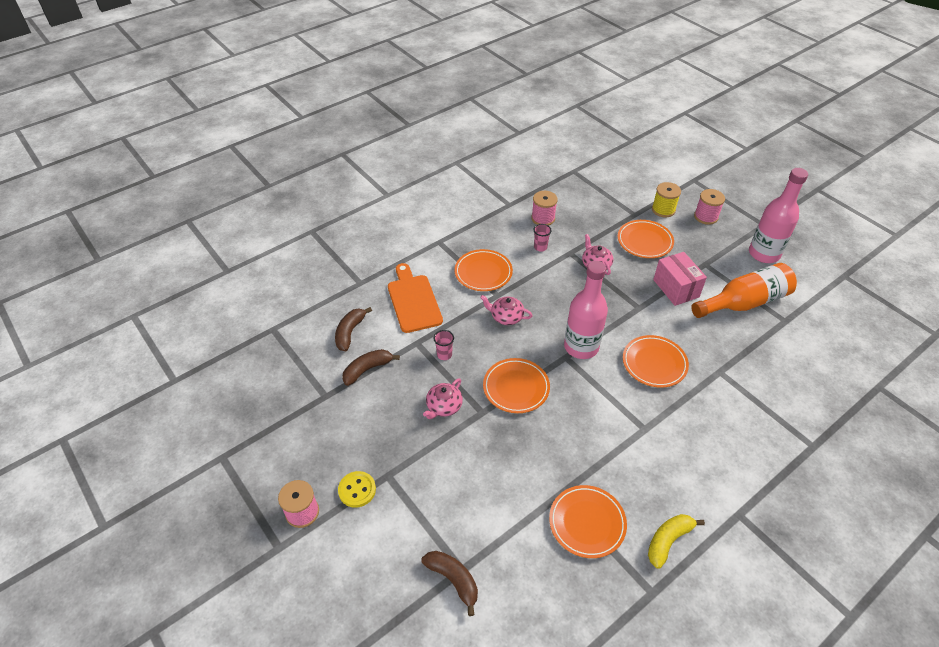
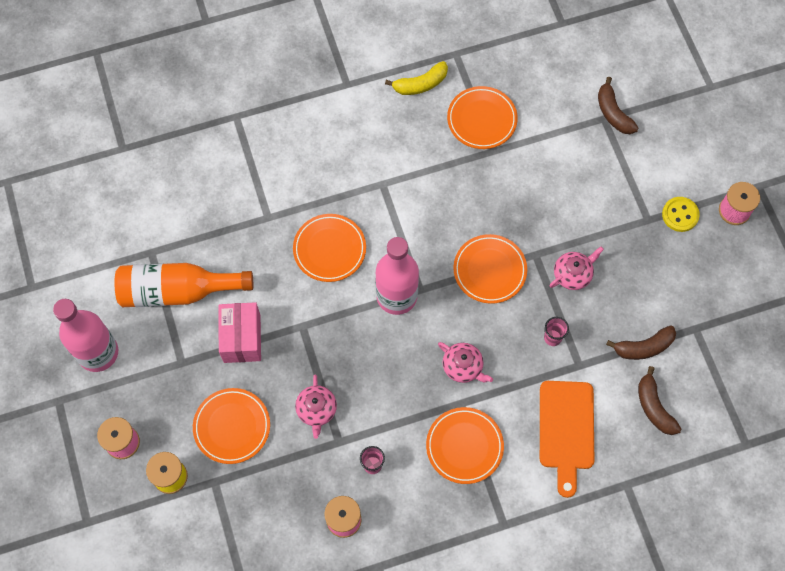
camera: 160 degrees left, 20 degrees up
brown banana [335,307,372,351] -> brown banana turned 120 degrees clockwise [638,366,681,435]

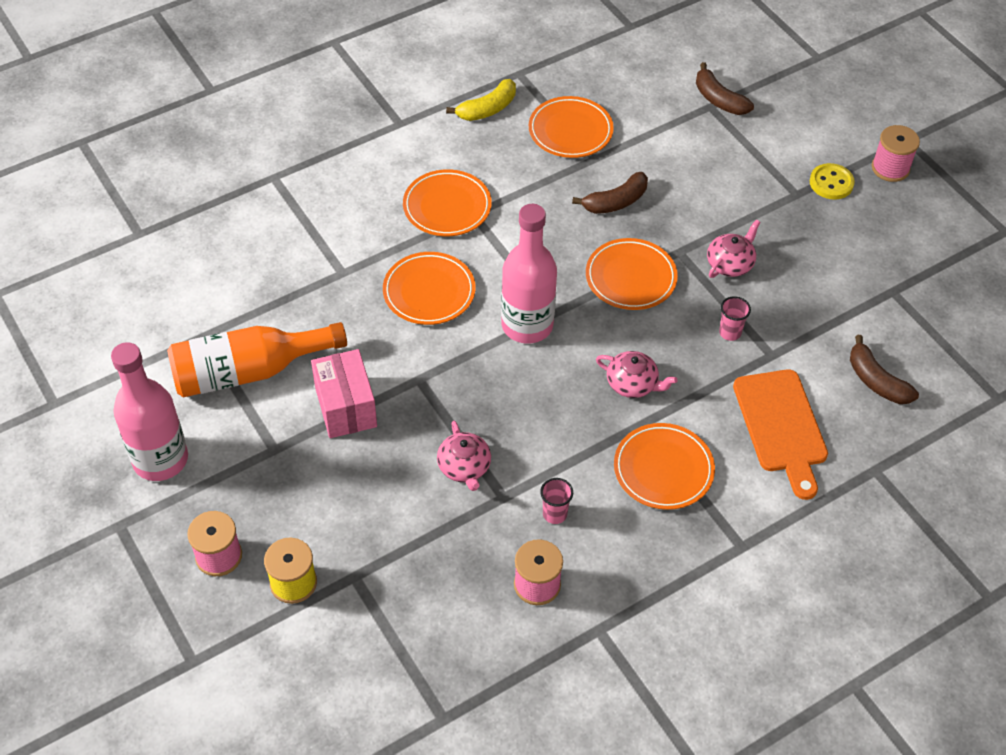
camera: 15 degrees left, 15 degrees down
orange plate [193,388,270,464] -> orange plate moved to [403,169,492,236]
brown banana [606,325,676,360] -> brown banana moved to [572,172,648,214]

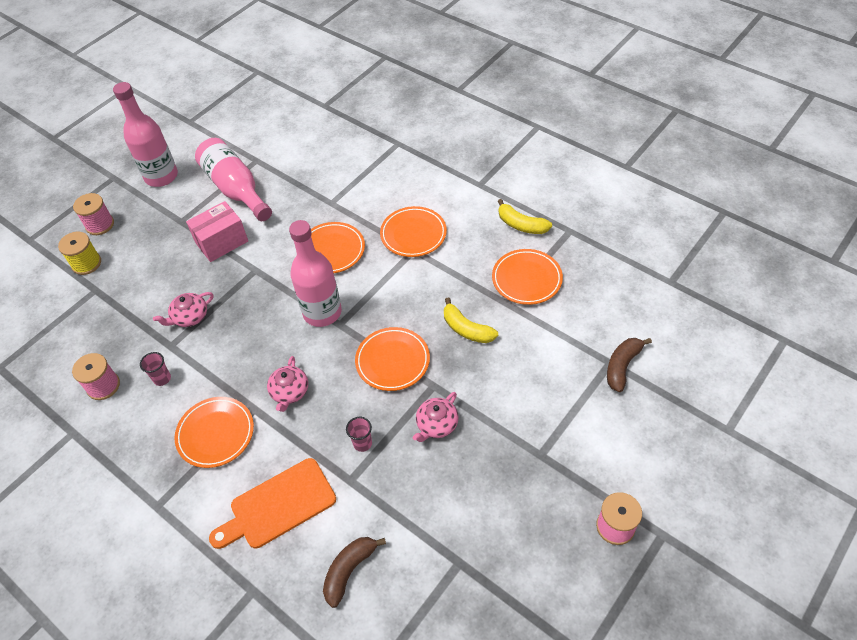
camera: 75 degrees right, 0 degrees up
orange bottle [167,322,347,398] -> pink bottle [195,138,272,221]
brown banana [572,172,648,214] -> yellow banana [444,297,498,343]
pink teapot [707,219,760,278] -> pink teapot turned 105 degrees clockwise [413,392,459,442]
yellow button [810,163,855,199] -> none

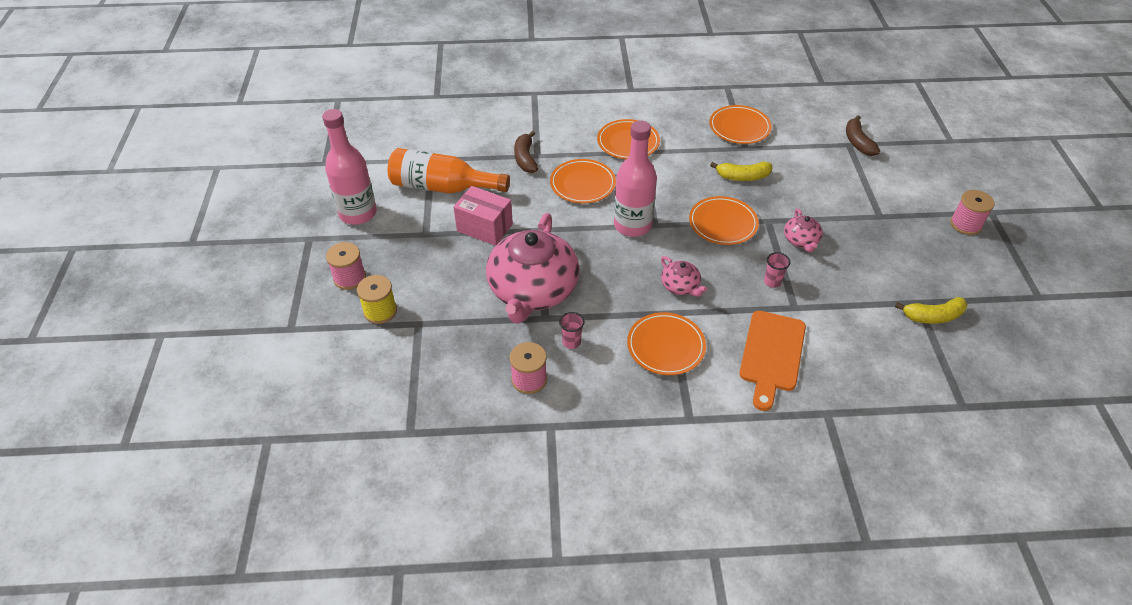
camera: 45 degrees left, 5 degrees down
pink teapot [153,292,214,327] -> pink teapot [486,213,580,324], size x2.31
pink box [186,201,248,262] -> pink box turned 75 degrees counterclockwise [453,186,513,246]
pink bottle [195,138,272,221] -> orange bottle [388,148,510,194]
brown banana [323,537,386,608] -> brown banana moved to [514,131,538,173]
yellow banana [498,199,552,234] -> yellow banana moved to [895,297,968,324]

